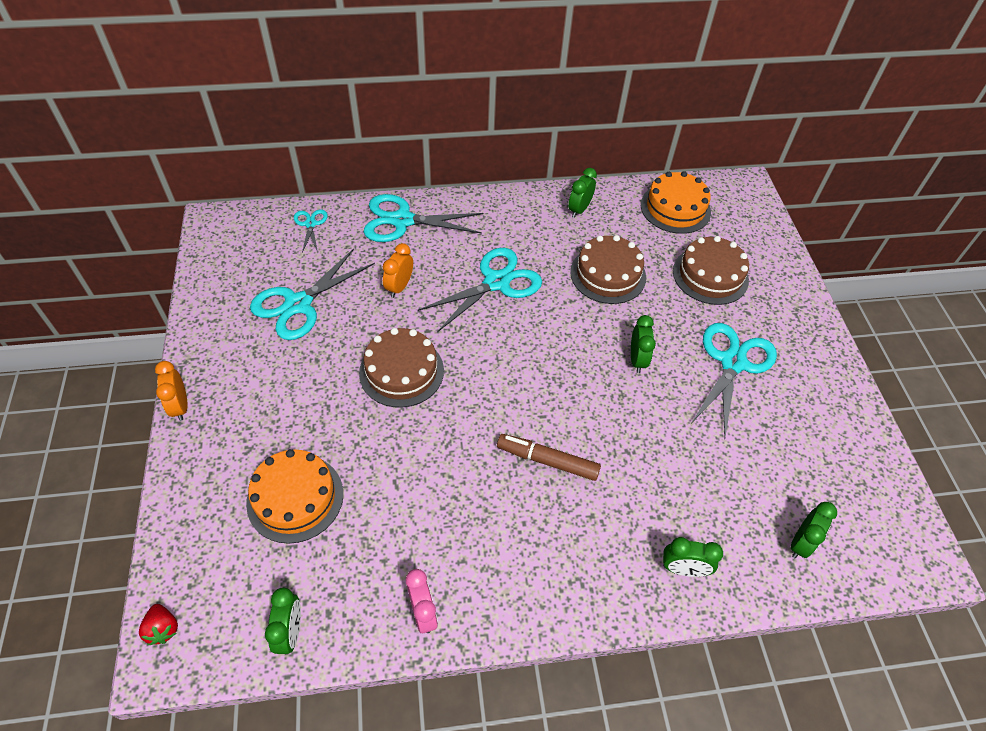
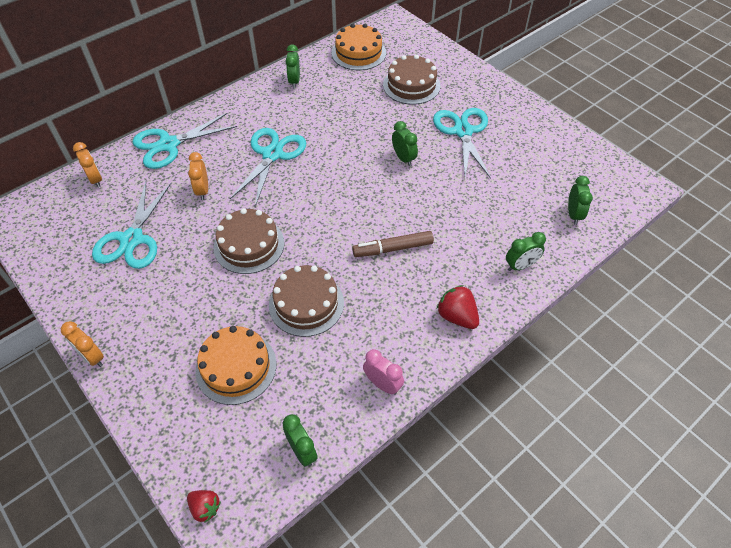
camera: 30 degrees left, 0 degrees up
turquoise scissors [294,209,328,253] -> orange clock [73,142,102,188]
brown cake [570,235,646,304] -> brown cake moved to [269,265,344,337]
none -> red strawberry [437,285,479,329]

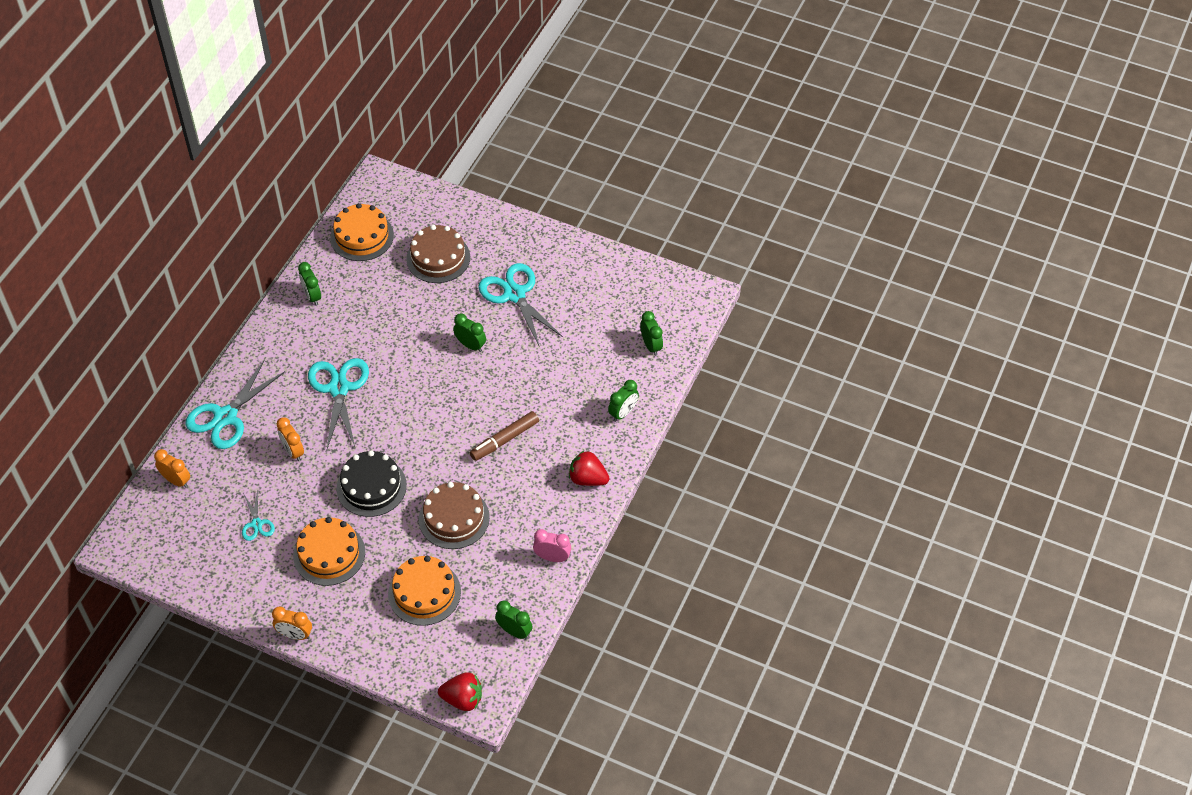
camera: 25 degrees left, 0 degrees up
turquoise scissors [92,182,171,269] -> turquoise scissors [242,489,275,541], size x0.51
red strawberry [187,490,221,523] -> red strawberry [438,673,482,711], size x1.53
brown cake [214,208,284,274] -> black cake [336,450,407,517]
none -> orange cake [293,517,365,586]

